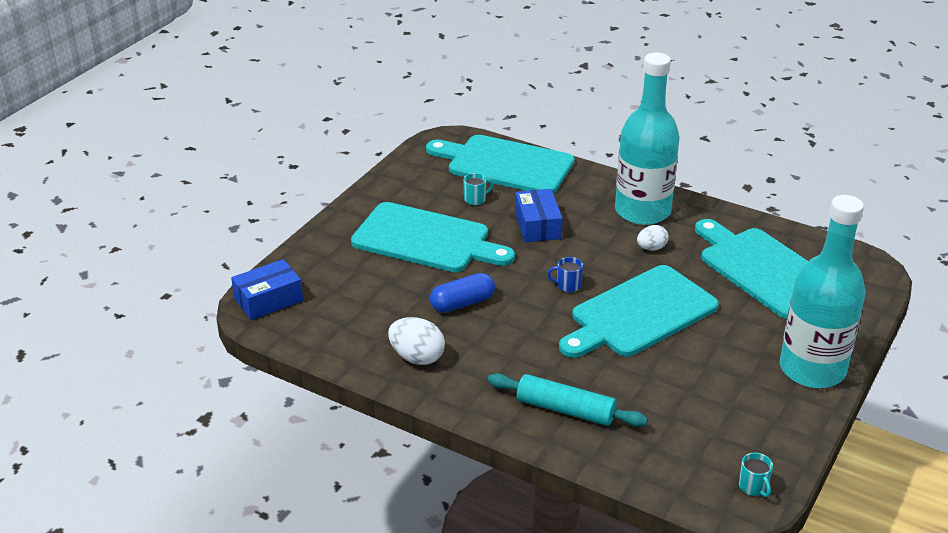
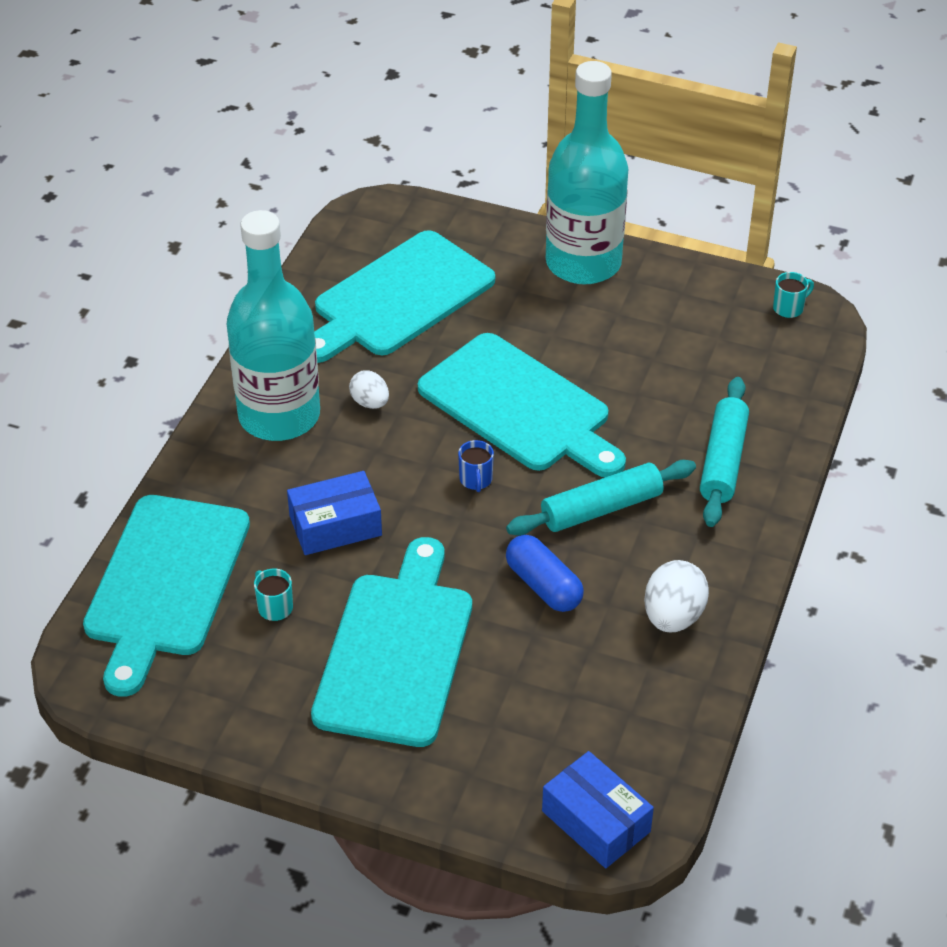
camera: 100 degrees left, 10 degrees up
none -> turquoise rolling pin [506,460,696,536]

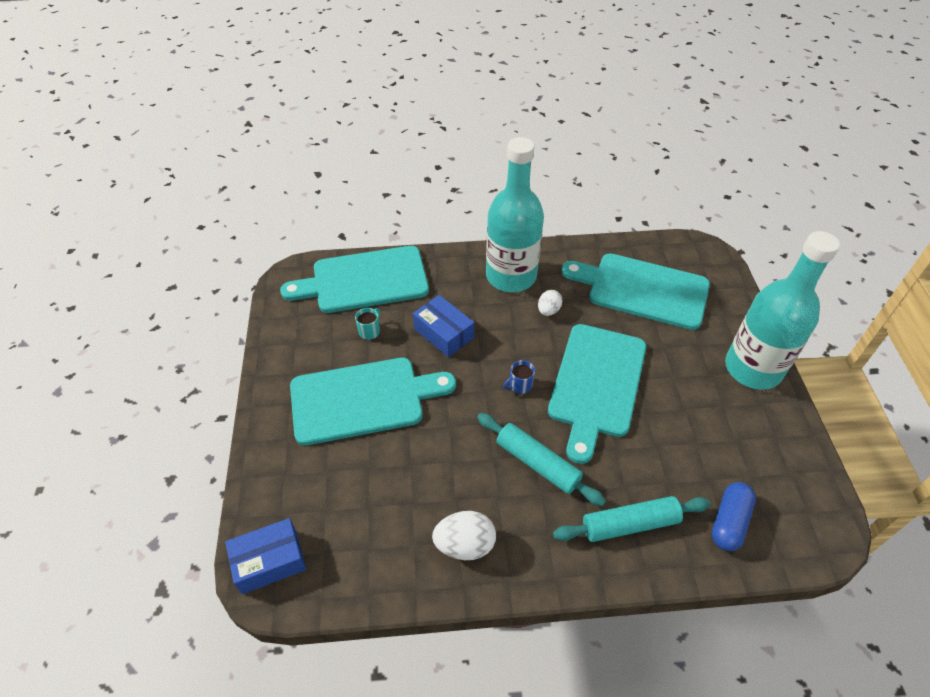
camera: 65 degrees right, 5 degrees up
blue capsule [506,535,584,612] -> blue capsule moved to [712,482,756,551]
blue box [542,751,654,868] -> blue box turned 45 degrees clockwise [225,518,306,594]
turquoise mug [773,272,814,318] -> none

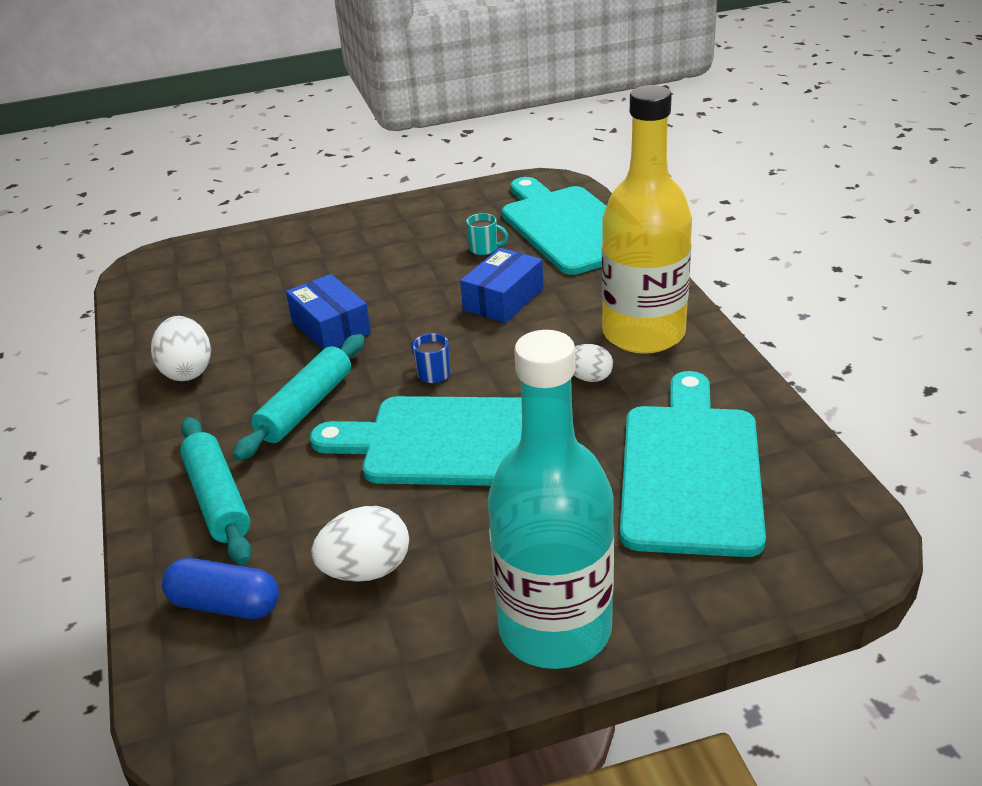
camera: 80 degrees right, 15 degrees down
blue box [225,518,306,594] -> blue box moved to [286,274,371,350]
turquoise cutting board [290,358,456,446] -> none
turquoise bottle [486,137,544,292] -> yellow bottle [602,85,692,354]
none -> white egg [311,506,409,582]

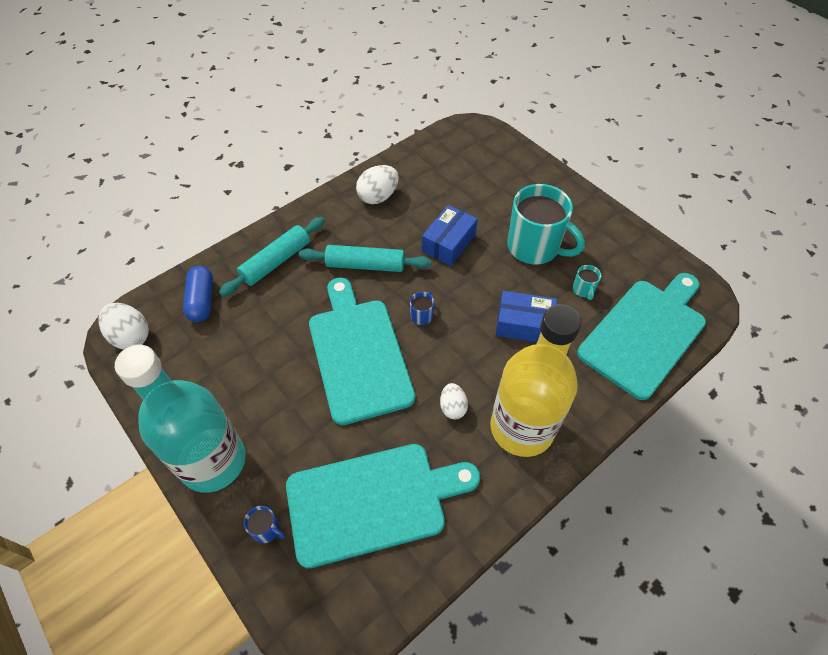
camera: 65 degrees right, 20 degrees up
white egg [311,506,409,582] -> white egg moved to [98,303,149,350]
none -> blue mug [244,506,286,543]
none -> turquoise mug [507,184,585,265]

